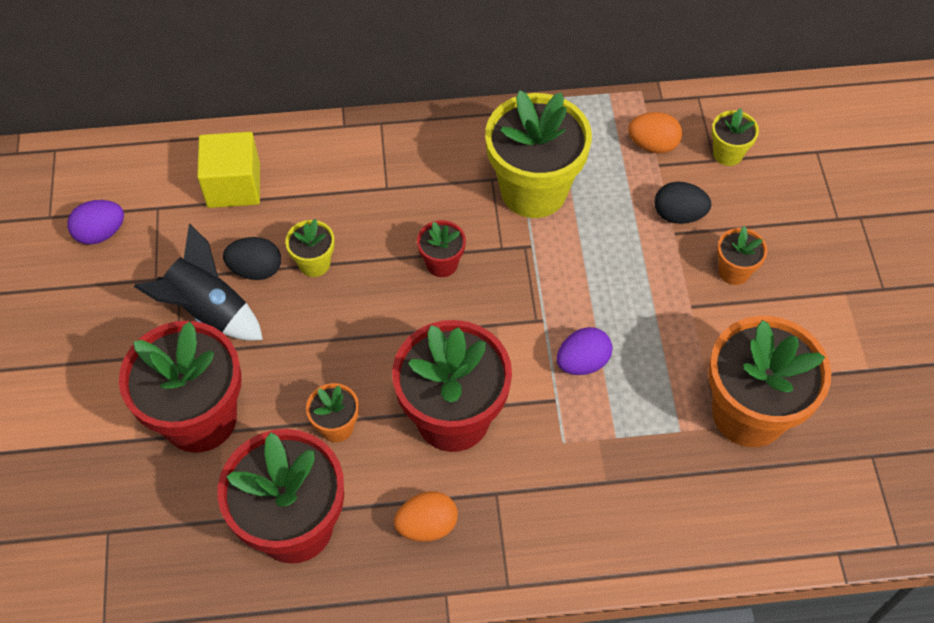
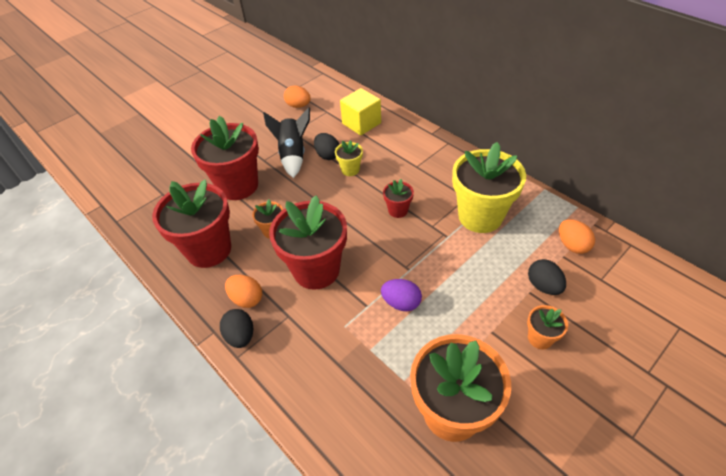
camera: 55 degrees right, 10 degrees down
purple egg [67,200,124,245] -> orange egg [284,85,311,108]
yellow flower pot [711,108,759,166] -> none
none -> black egg [220,309,253,348]

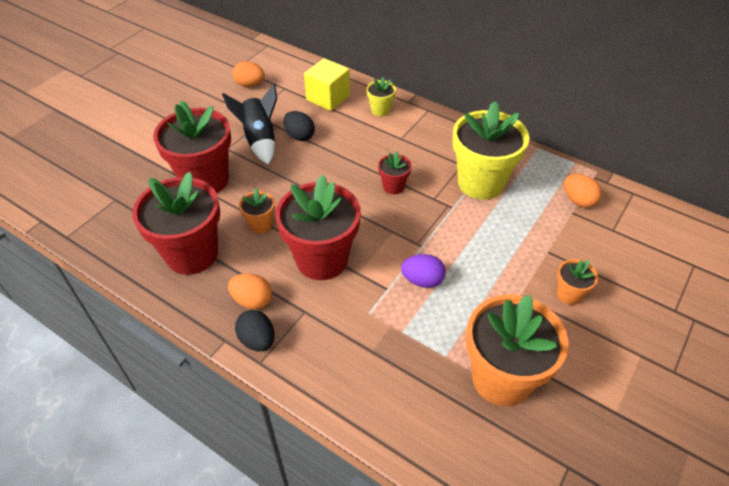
camera: 15 degrees left, 0 degrees up
yellow flower pot [335,140,363,176] -> yellow flower pot moved to [367,77,396,116]
black egg [528,259,566,295] -> none

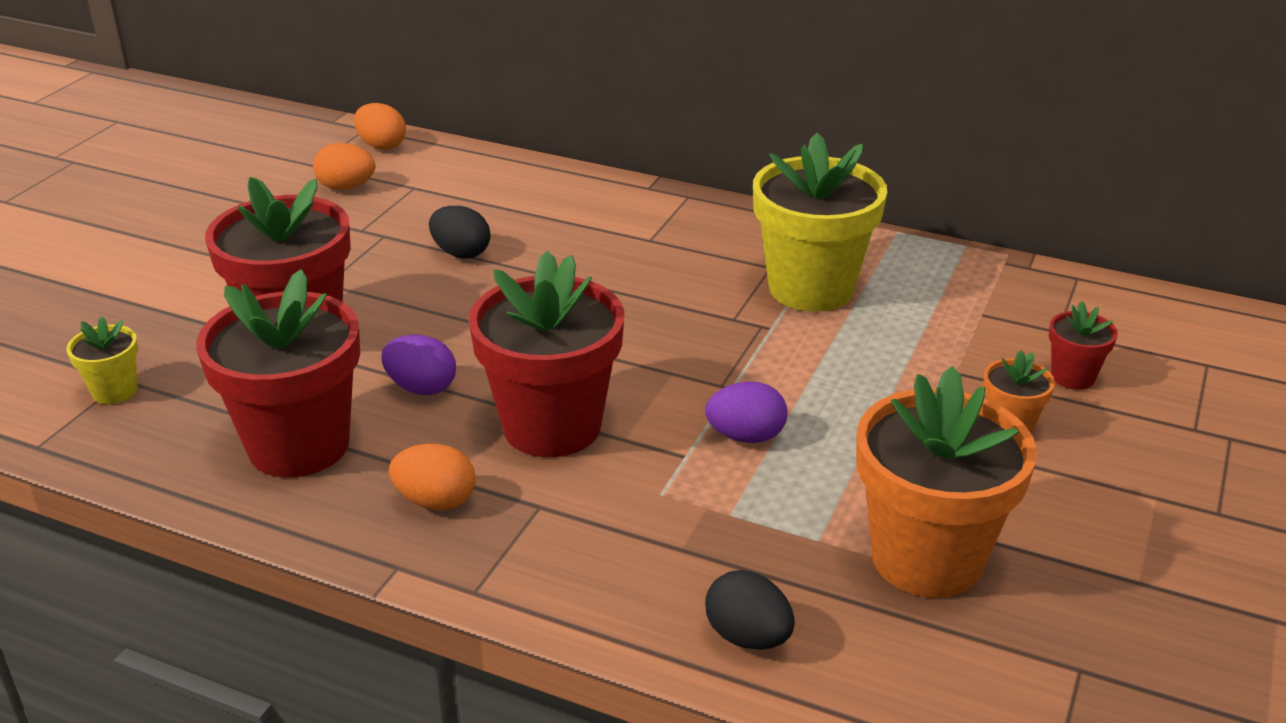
camera: 10 degrees left, 15 degrees down
black rocket [222,84,277,165] -> none
black egg [235,310,274,351] -> black egg moved to [705,570,795,650]
orange flower pot [239,188,275,233] -> purple egg [382,335,456,395]
yellow cube [304,58,350,111] -> none
yellow flower pot [367,77,396,116] -> yellow flower pot moved to [66,316,138,404]
red flower pot [378,151,411,194] -> red flower pot moved to [1049,301,1118,390]
orange egg [564,174,602,208] -> orange egg moved to [354,103,406,150]

